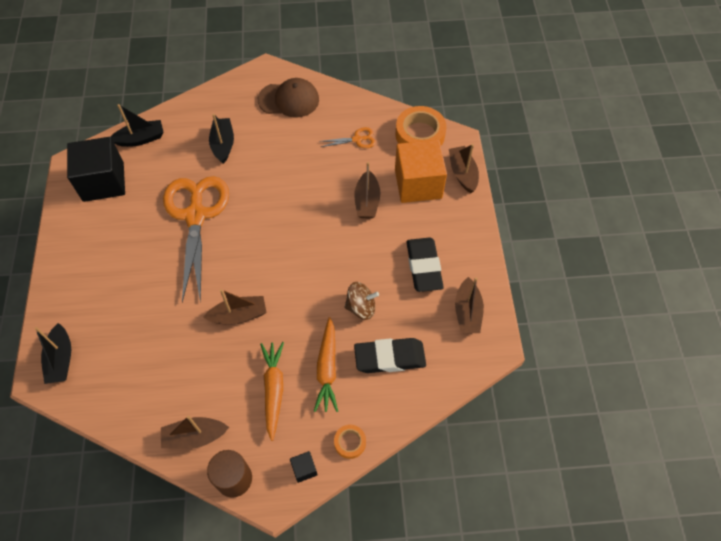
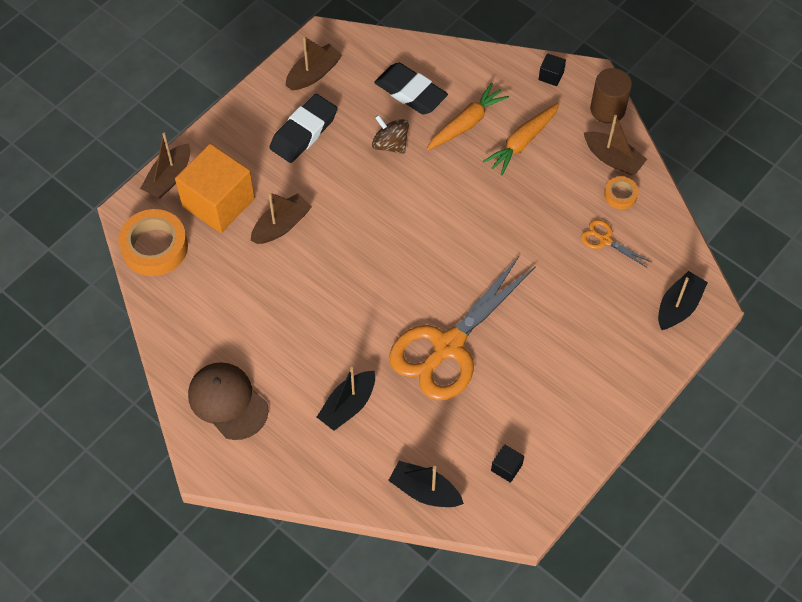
camera: 135 degrees left, 0 degrees up
black cube [67,137,125,202] -> black cube [491,444,524,483], size x0.40
brown boat [203,289,267,324] -> none
orange scissors [319,127,376,148] -> orange scissors moved to [581,219,651,268]
orange tape [334,425,366,459] -> orange tape moved to [604,176,639,209]

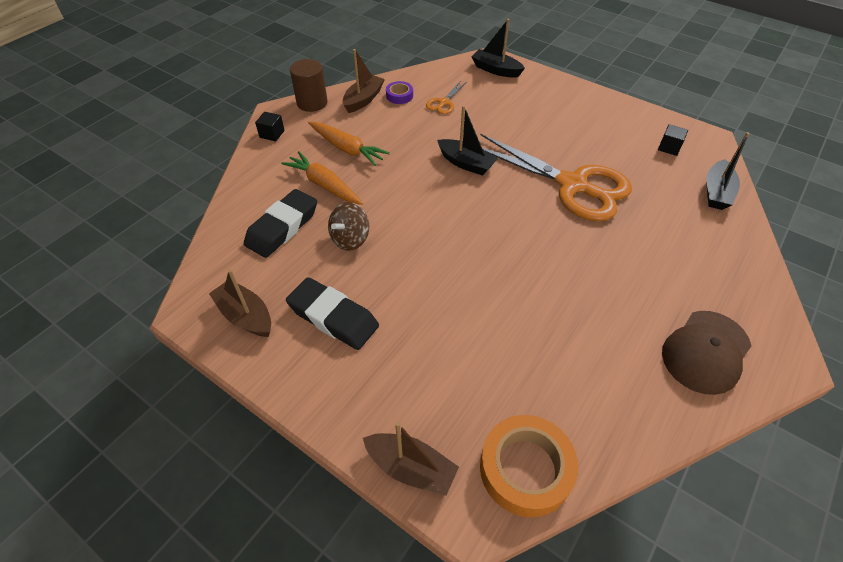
camera: 95 degrees left, 10 degrees down
orange cube [175,144,255,233] -> none
brown boat [251,192,312,244] -> none
black boat [317,367,375,431] -> black boat moved to [437,106,498,176]
orange tape [604,176,639,209] -> purple tape [386,81,413,104]

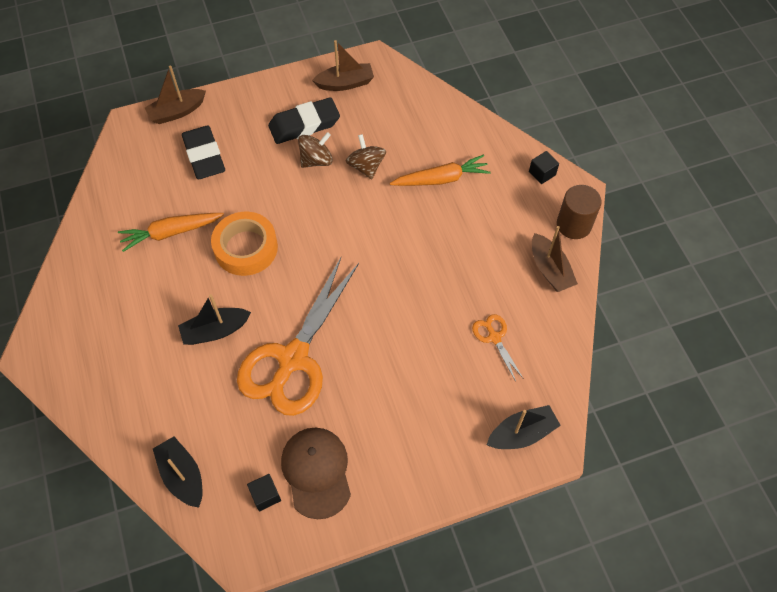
camera: 125 degrees right, 10 degrees up
black eraser [244,189,317,258] -> black eraser moved to [182,126,225,179]
orange carrot [308,122,390,166] -> orange carrot moved to [118,213,224,252]
purple tape [386,81,413,104] -> none
black boat [437,106,498,176] -> black boat moved to [178,294,251,345]
orange tape [480,415,578,517] -> orange tape moved to [211,212,278,276]
orange scissors [481,134,632,221] -> orange scissors turned 45 degrees counterclockwise [237,258,359,416]
brown cap [662,311,751,395] -> brown cap moved to [281,428,351,519]
none -> brown spinning top [298,132,333,168]

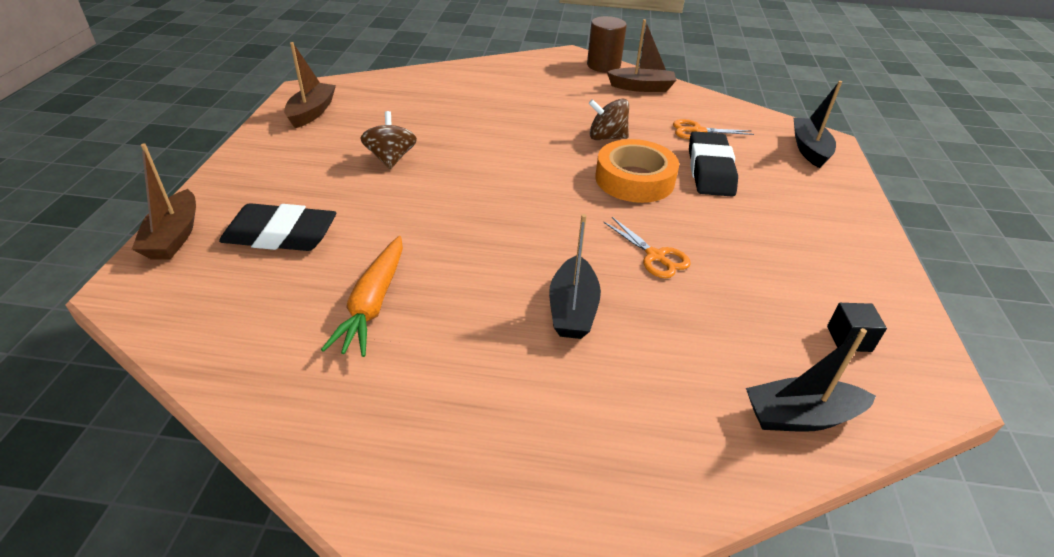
camera: 65 degrees left, 20 degrees down
orange tape [211,212,278,276] -> orange tape moved to [595,139,679,203]
orange scissors [237,258,359,416] -> orange scissors [603,217,691,278], size x0.42
black eraser [268,97,340,144] -> black eraser moved to [689,131,738,197]
brown cap [281,428,351,519] -> none
brown spinning top [345,134,386,179] -> brown spinning top moved to [589,98,629,140]
orange carrot [390,154,491,186] -> none
black cube [529,151,559,184] -> none

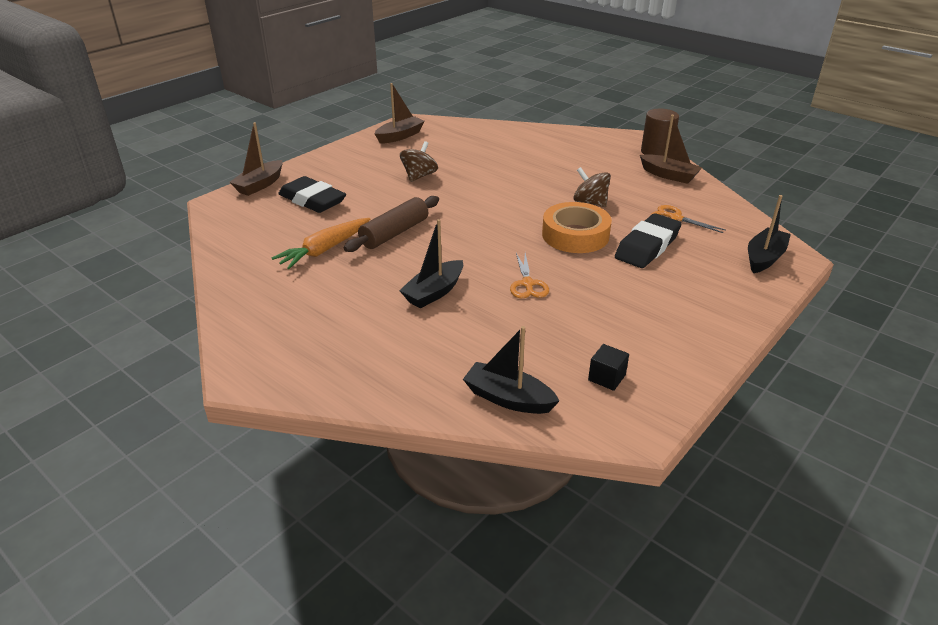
camera: 35 degrees right, 5 degrees down
none -> brown rolling pin [344,196,439,252]

